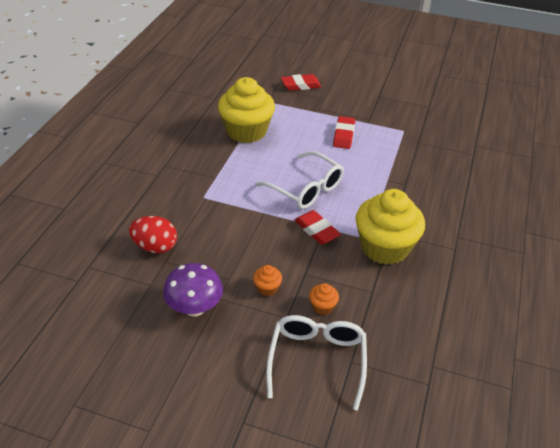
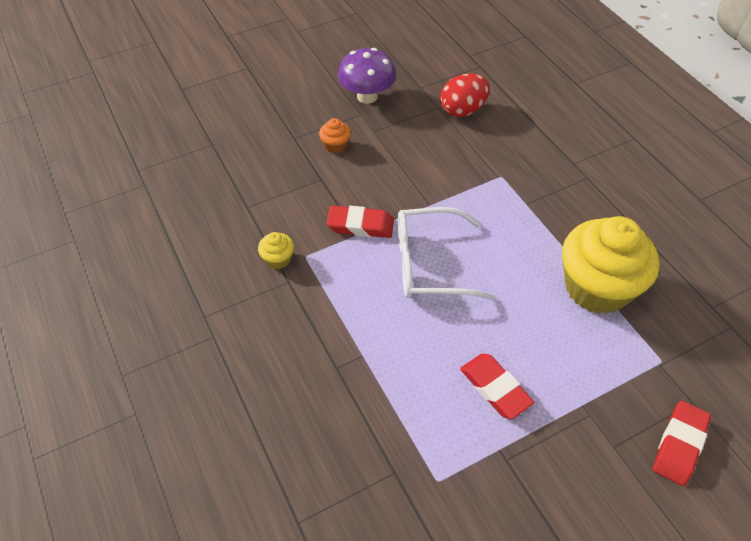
camera: 135 degrees right, 10 degrees up
white glasses [266,315,367,411] -> none
orange cupcake [309,283,339,315] -> none
yellow cupcake [356,189,425,265] -> yellow cupcake [258,232,294,269], size x0.40

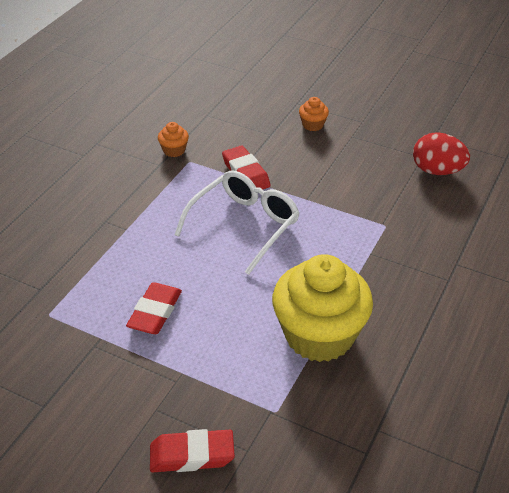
camera: 55 degrees right, 10 degrees down
yellow cupcake [258,232,294,269] -> orange cupcake [158,122,189,157]
purple mushroom [338,48,396,104] -> none
white glasses [398,207,495,300] -> white glasses turned 75 degrees clockwise [175,171,300,275]

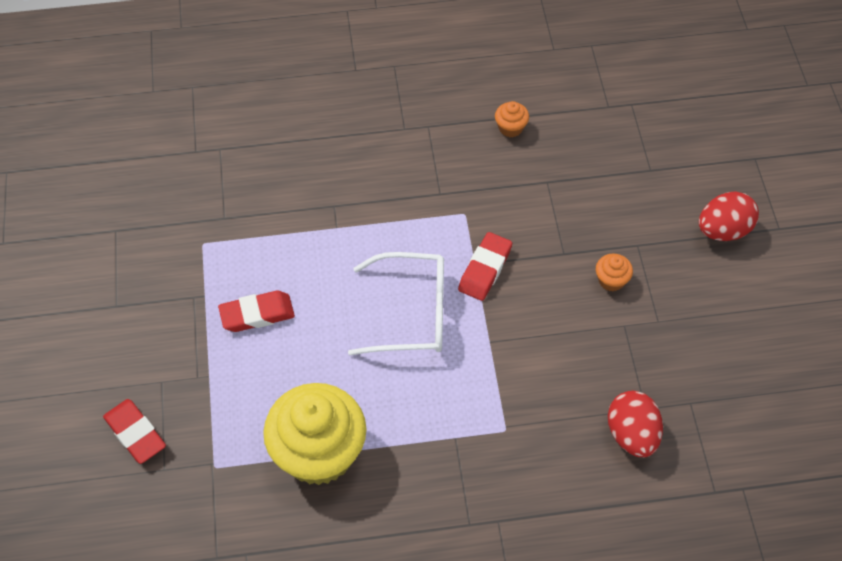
camera: 55 degrees right, 15 degrees up
orange cupcake [158,122,189,157] -> orange cupcake moved to [495,101,529,137]
none -> red egg [699,191,759,241]

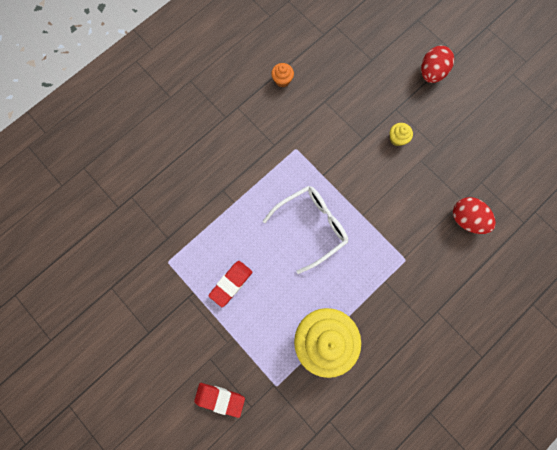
camera: 35 degrees left, 20 degrees up
red eraser [458,232,512,301] -> none
orange cupcake [596,254,633,292] -> yellow cupcake [390,123,413,146]

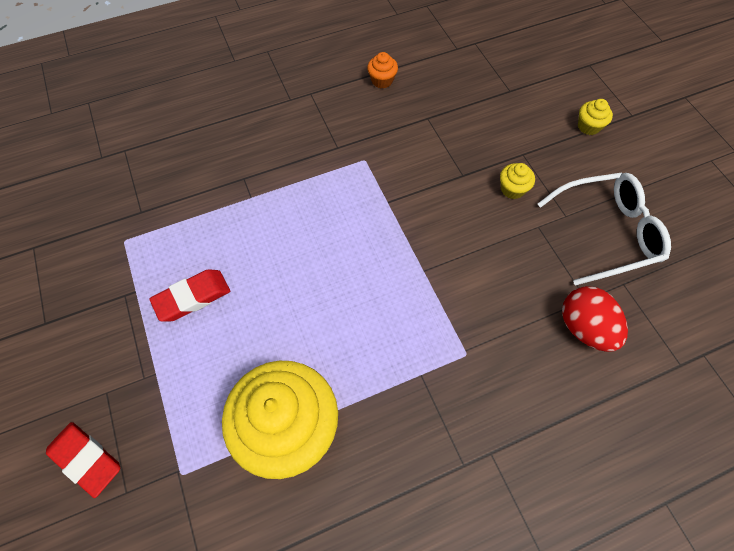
camera: 20 degrees right, 15 degrees down
white glasses [263,186,348,274] -> white glasses moved to [538,172,671,285]
red egg [421,45,454,83] -> yellow cupcake [578,99,613,135]

